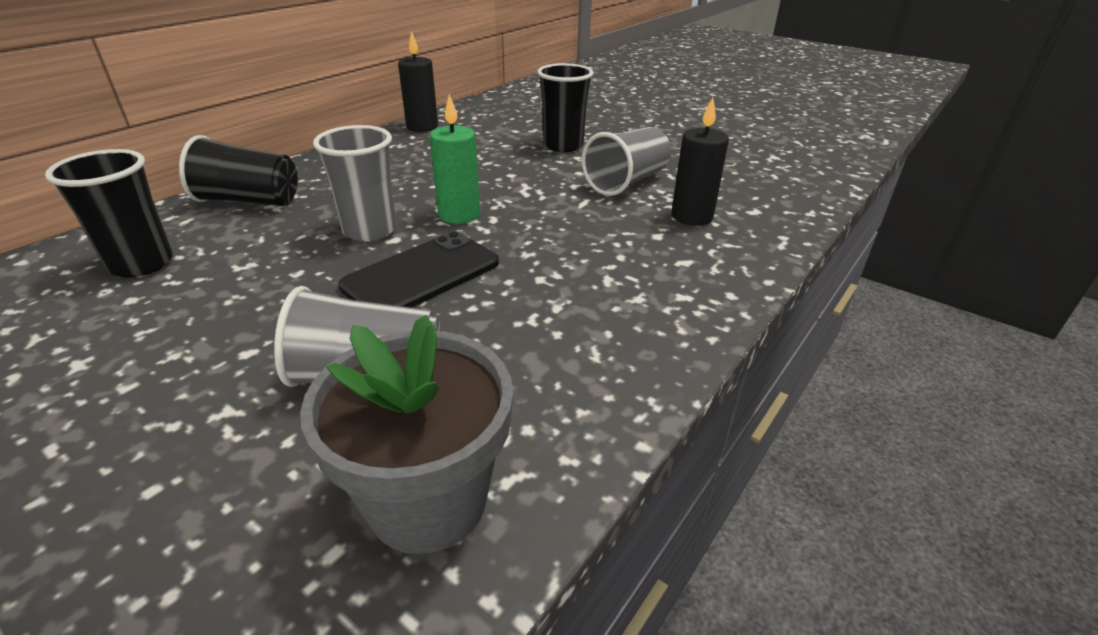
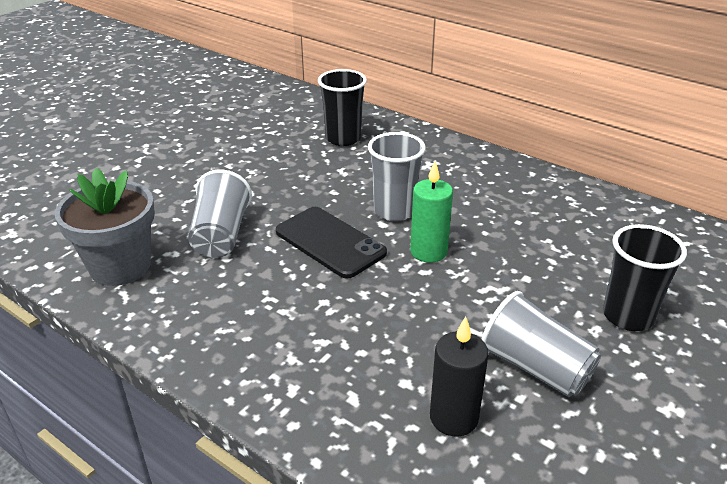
camera: 90 degrees right, 0 degrees up
black cup [179,135,298,206] -> none
black candle [398,31,438,132] -> none

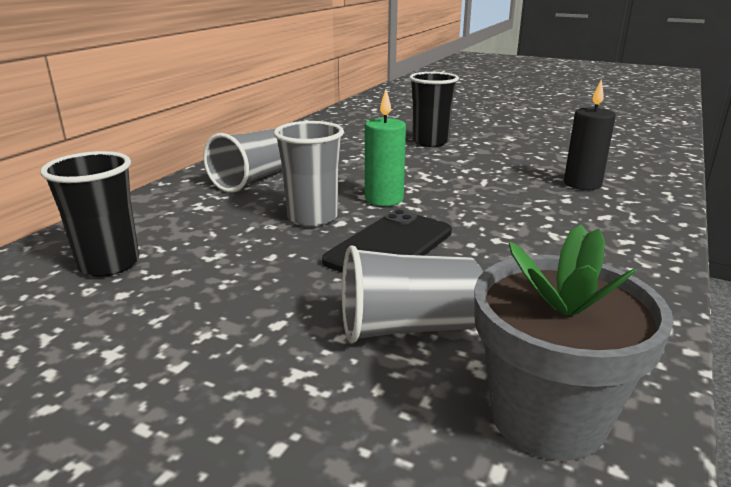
camera: 100 degrees left, 10 degrees down
grey cup [482,291,601,397] -> grey cup moved to [203,129,282,193]

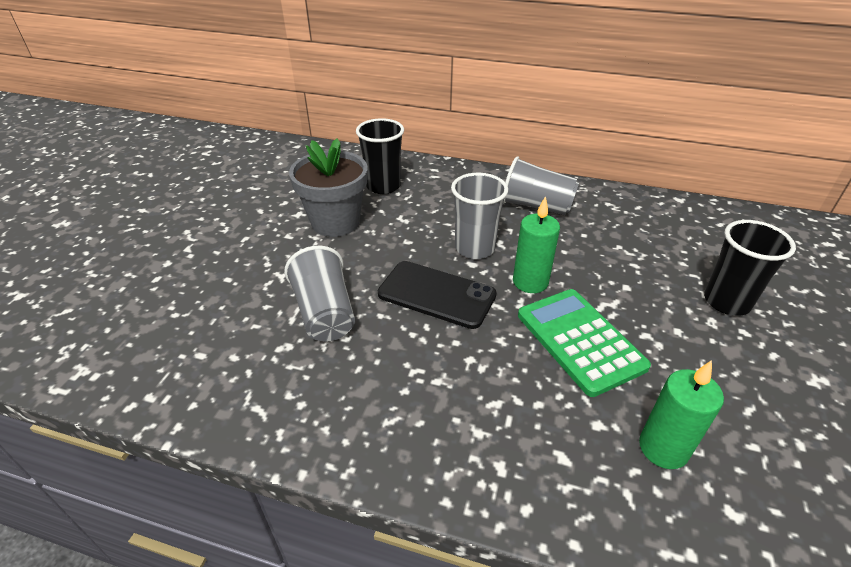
camera: 80 degrees right, 15 degrees up
grey flower pot [474,224,674,461] -> grey flower pot moved to [289,139,368,237]
black candle [564,79,616,190] -> green candle [639,360,724,469]
none -> green calculator [518,289,651,397]

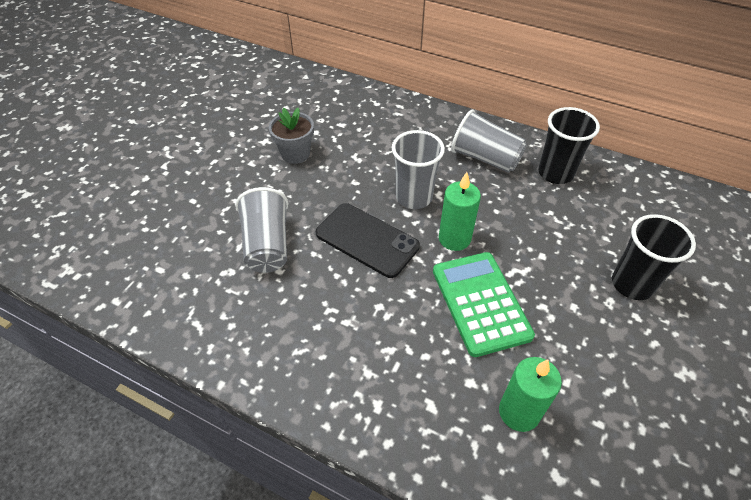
camera: 10 degrees right, 10 degrees up
grey flower pot [289,139,368,237] -> grey flower pot [269,108,314,164], size x0.65
black cup [356,118,404,194] -> black cup moved to [538,107,600,184]

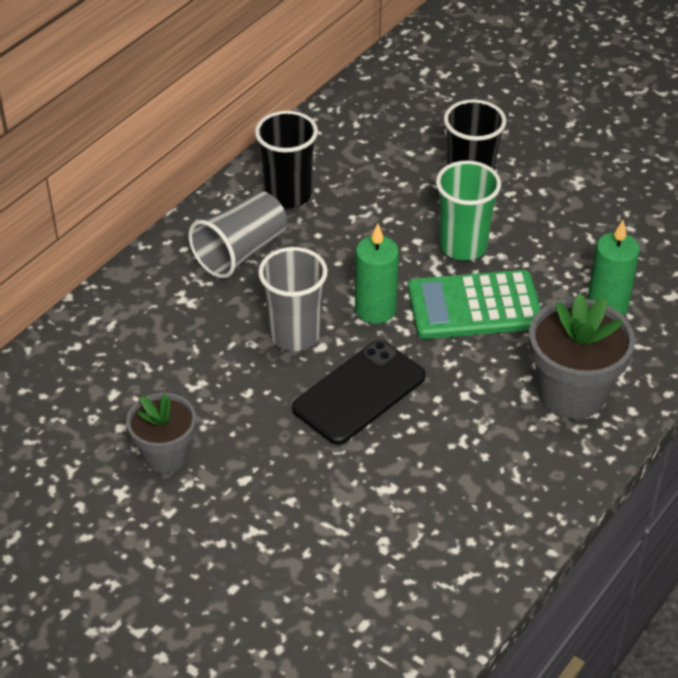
camera: 80 degrees left, 5 degrees down
grey cup [236,187,288,273] -> none
none -> green cup [436,160,501,261]
none -> grey flower pot [529,293,635,419]

